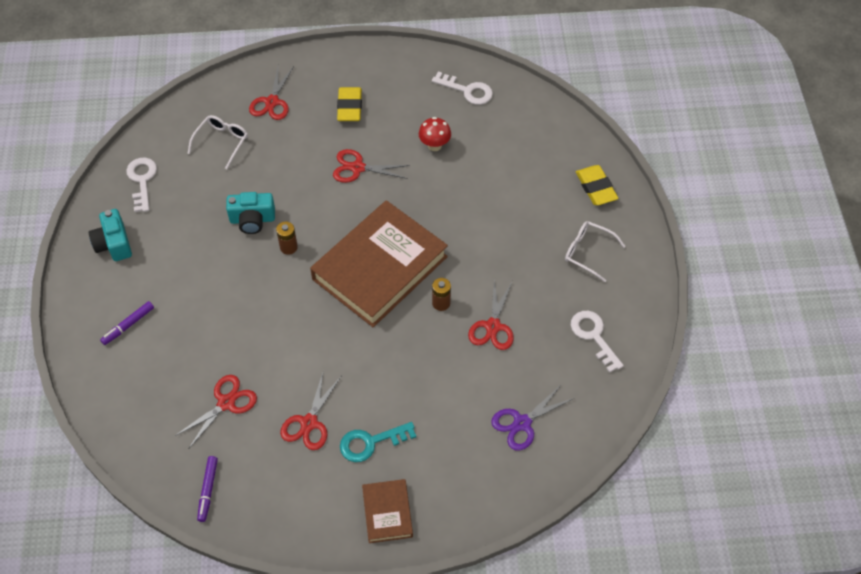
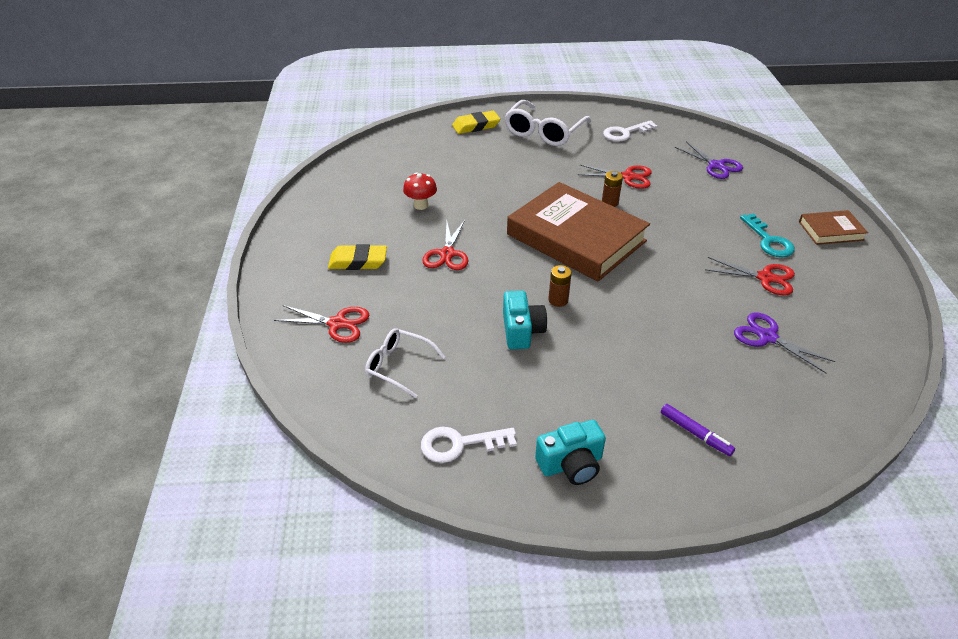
camera: 90 degrees left, 15 degrees down
red scissors [175,375,257,448] -> purple scissors [734,312,836,373]
purple marker [197,456,218,522] -> none
white key [432,72,493,105] -> none
white glasses [565,221,626,282] -> white glasses [505,100,591,146], size x1.62

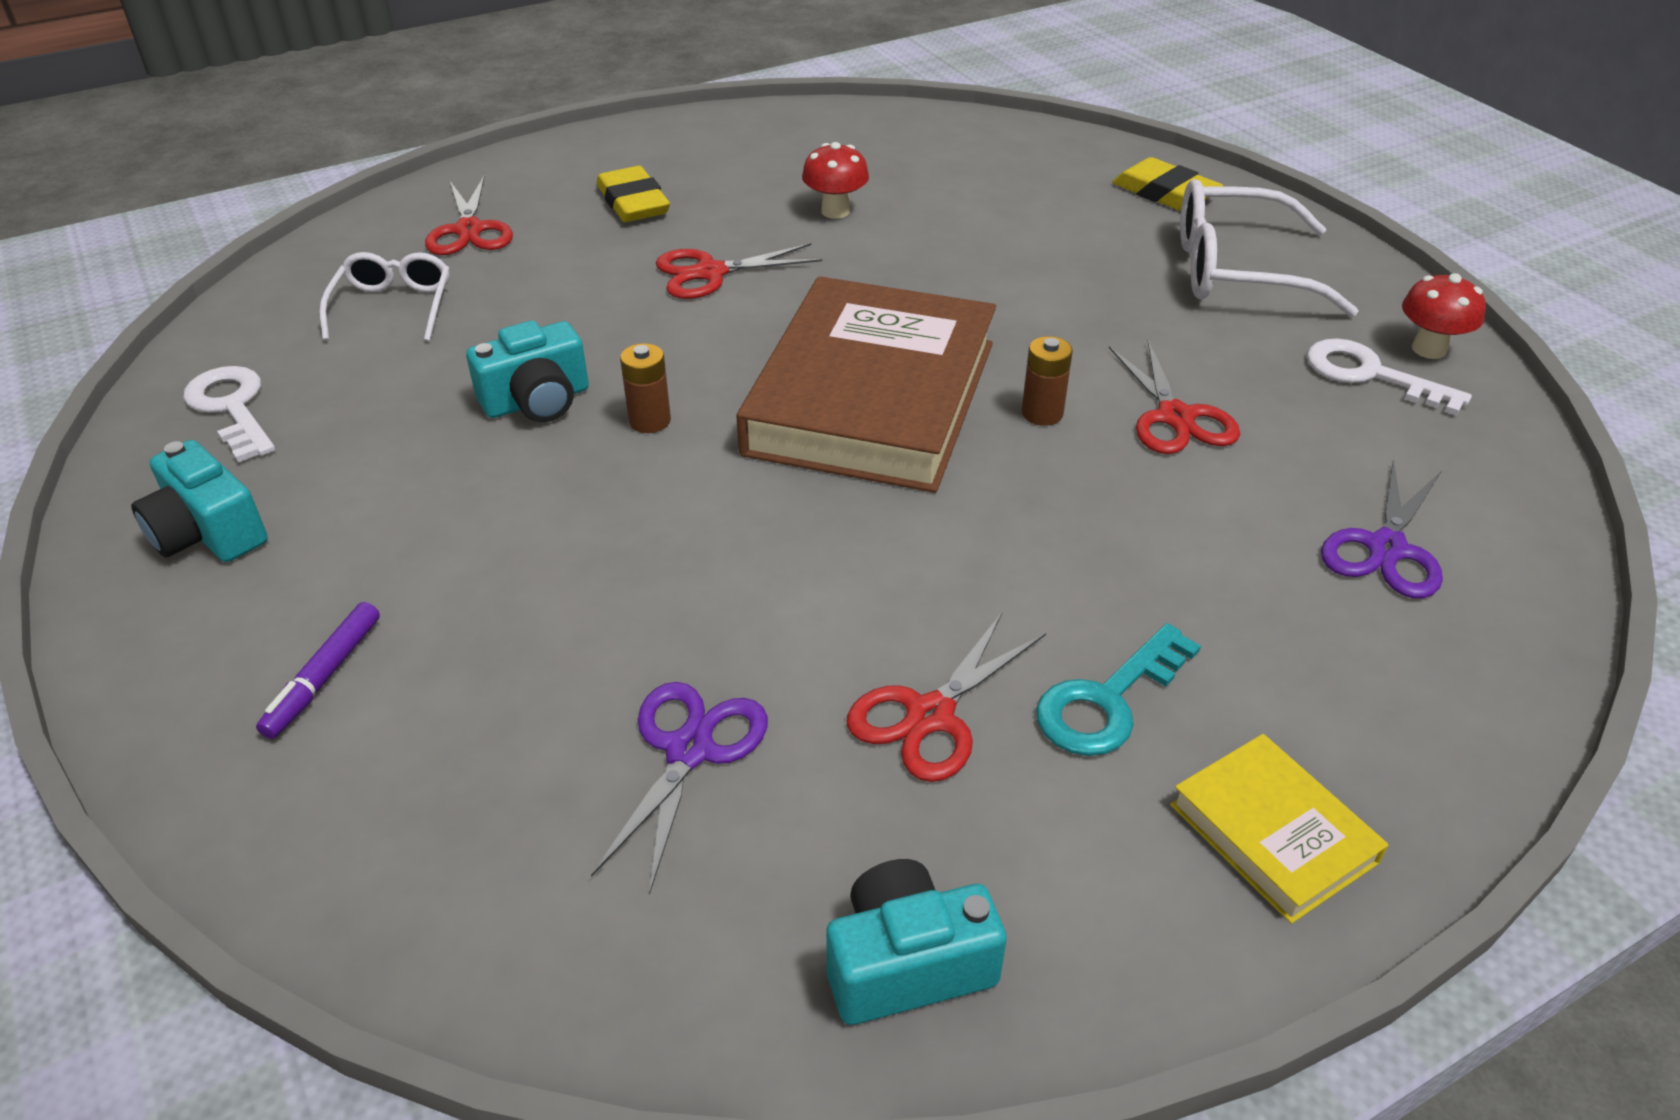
camera: 65 degrees right, 0 degrees up
red scissors [705,257,795,295] -> red scissors turned 45 degrees clockwise [847,611,1046,782]
brown book [799,210,868,245] -> yellow book [1170,734,1389,924]
none -> turquoise camera [826,859,1007,1025]
none -> red mushroom [1402,273,1486,359]

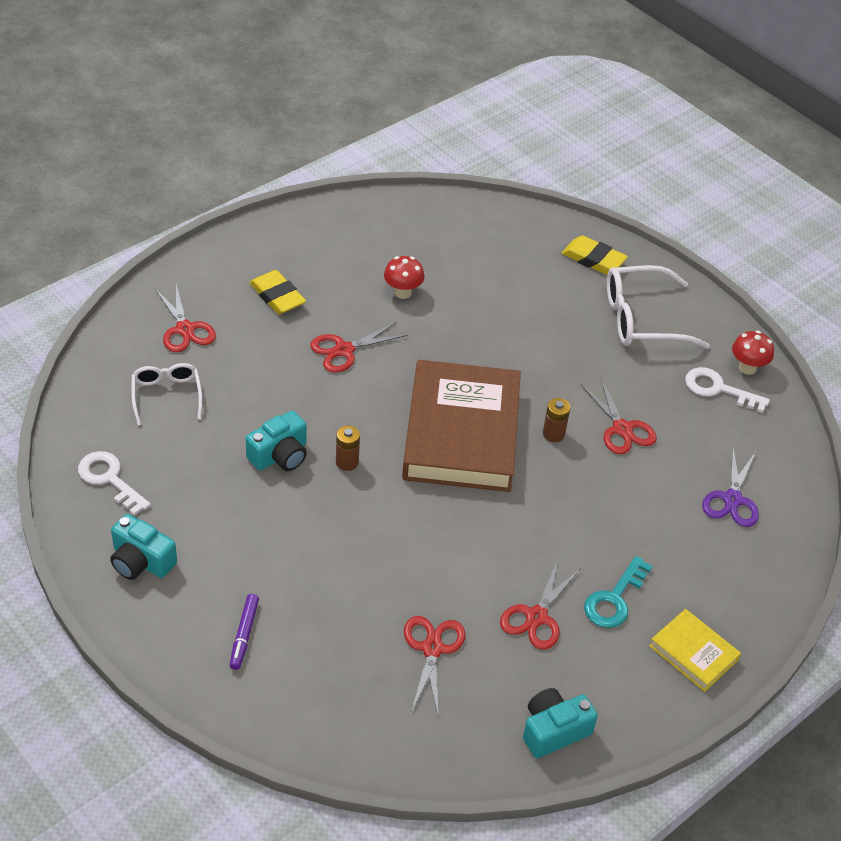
camera: 15 degrees left, 5 degrees up
purple scissors [591,682,768,895] -> red scissors [404,616,465,714]

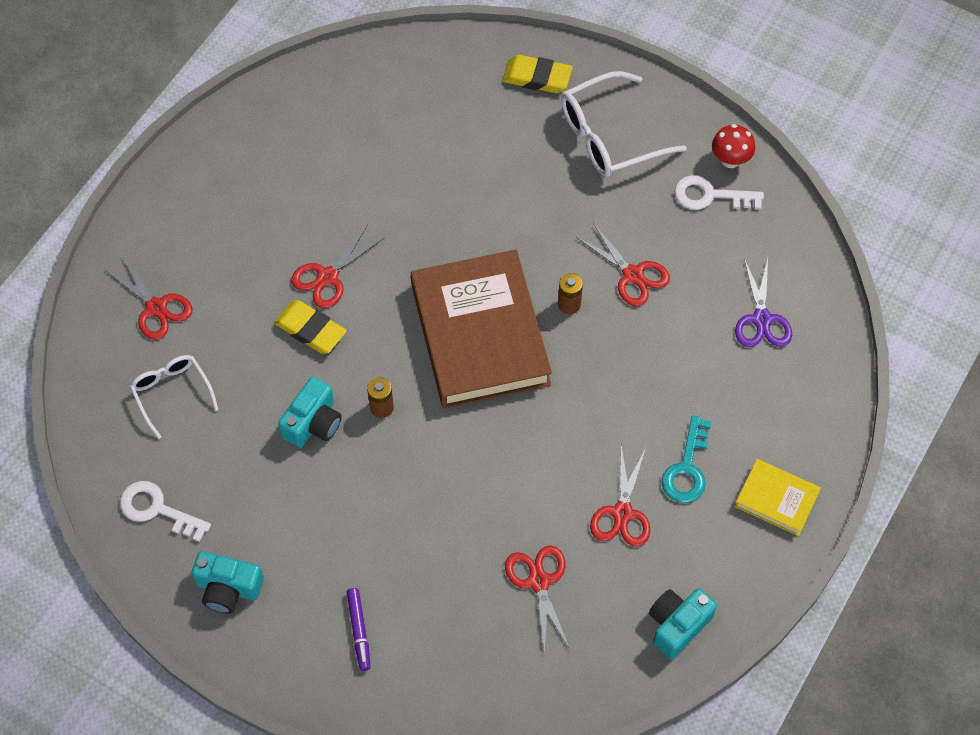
camera: 15 degrees left, 15 degrees up
yellow eraser [249,270,306,314] -> yellow eraser moved to [274,300,347,354]
red mushroom [384,256,424,299] -> none

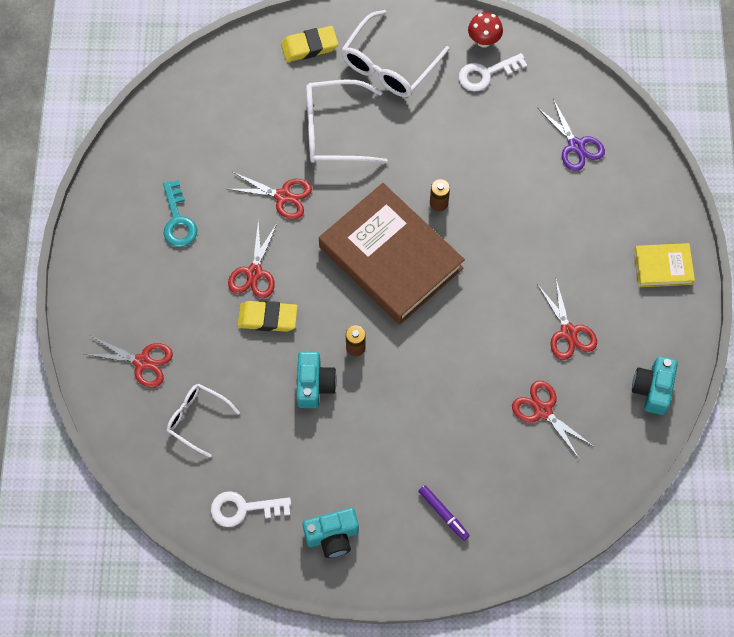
camera: 30 degrees left, 5 degrees up
red scissors [576,223,670,306] -> red scissors moved to [228,172,312,219]
turquoise key [662,415,712,503] -> turquoise key moved to [163,180,197,247]
none -> white glasses [306,80,388,163]

